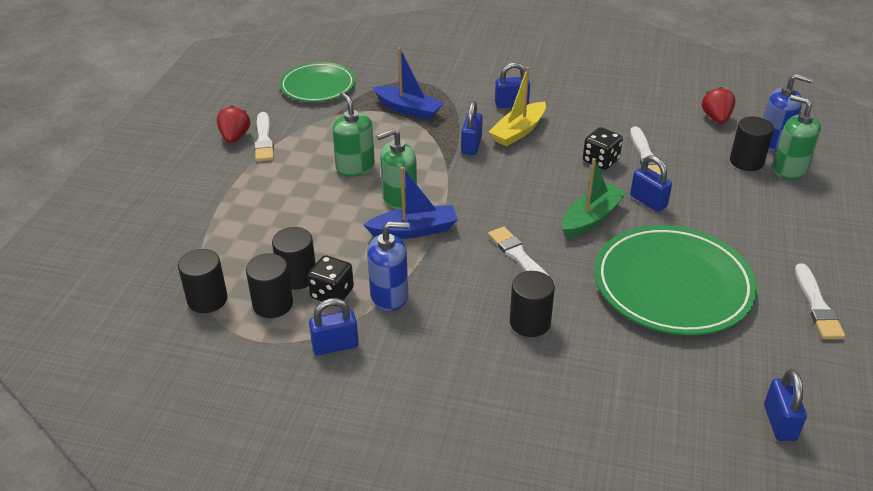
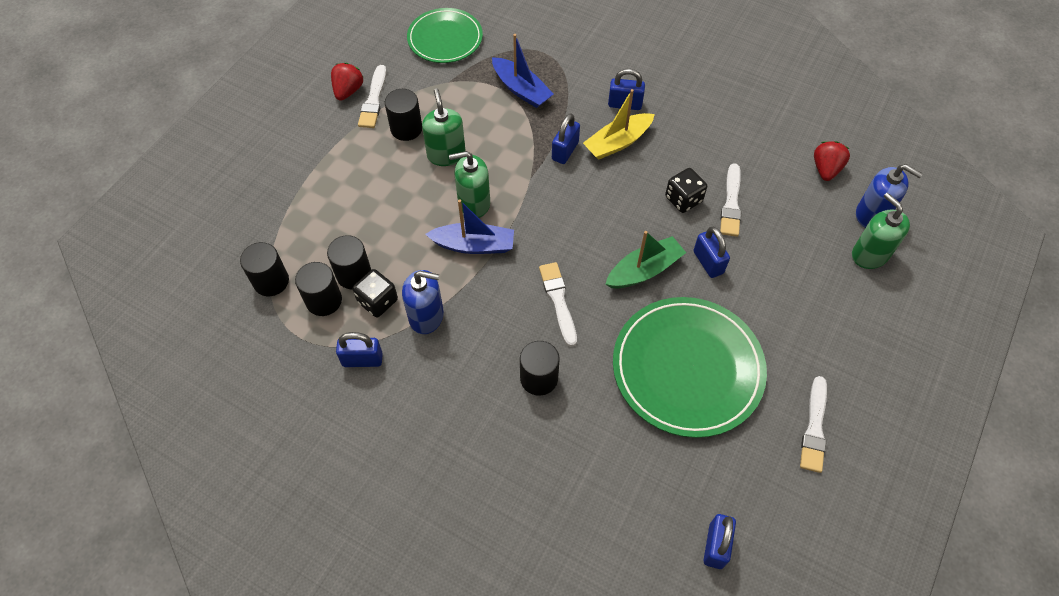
camera: 15 degrees right, 20 degrees up
black cylinder [730,117,774,171] -> black cylinder moved to [385,89,422,141]

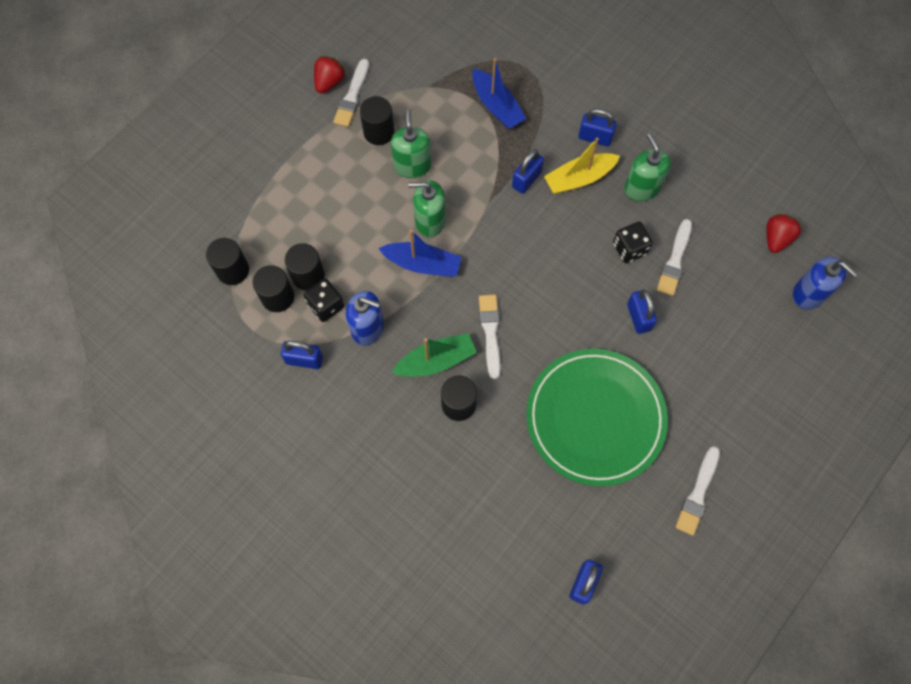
camera: 10 degrees right, 10 degrees up
green plate [407,8,483,63] -> none
green boat [605,231,686,288] -> green boat moved to [392,333,477,376]
green soap dispenser [852,193,910,269] -> green soap dispenser moved to [624,134,671,202]

